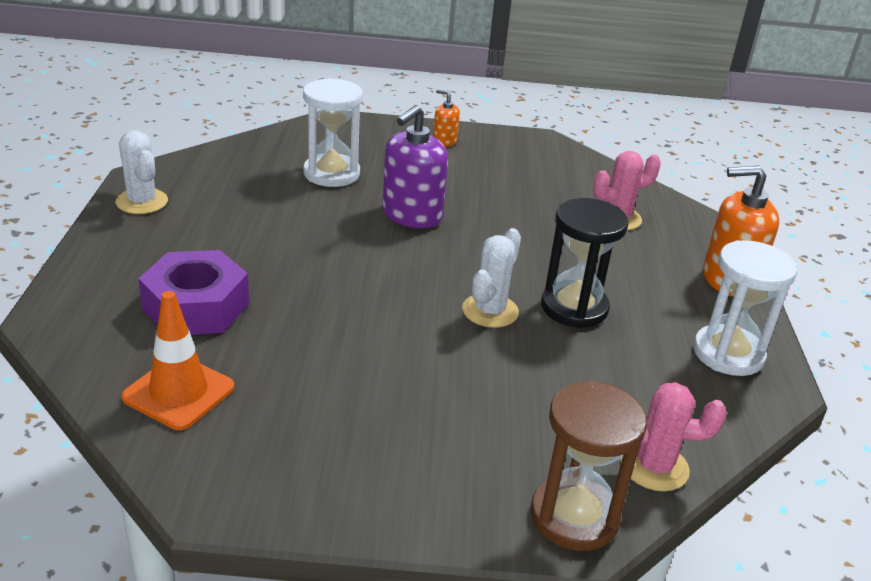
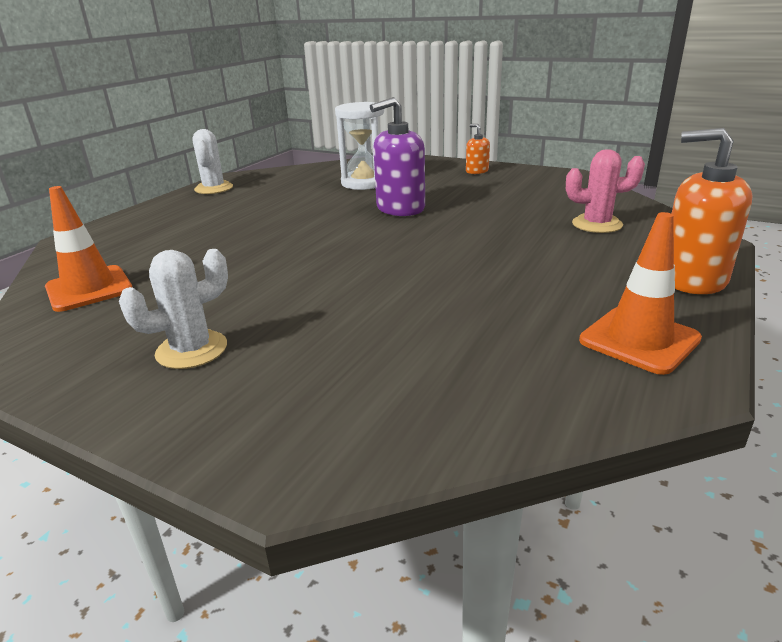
camera: 30 degrees right, 5 degrees down
purple nut [138,250,249,335] -> none
white cactus [462,228,521,328] -> white cactus moved to [119,249,228,369]
brown hourglass [531,381,647,551] -> none
black hourglass [541,198,629,328] -> none
pink cactus [621,382,727,491] -> none
white hourglass [693,240,797,376] -> orange traffic cone [579,212,702,375]

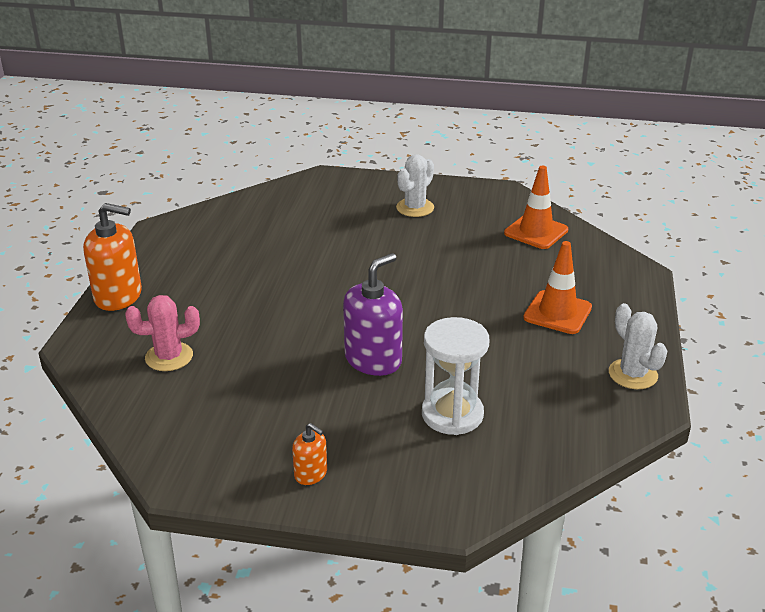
camera: 160 degrees right, 5 degrees up
orange traffic cone [579,212,702,375] -> orange traffic cone moved to [523,241,592,334]

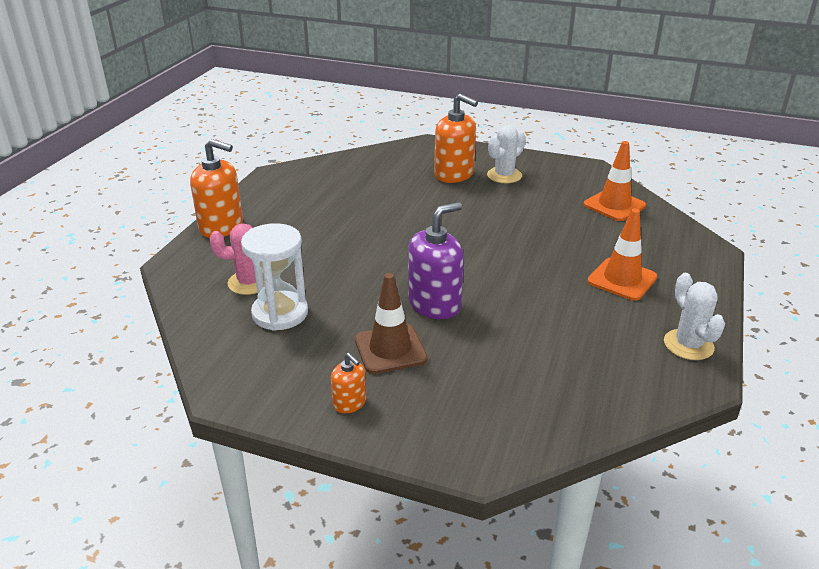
camera: 10 degrees right, 0 degrees up
white hourglass [422,317,489,435] -> white hourglass moved to [241,223,308,331]
none -> brown traffic cone [355,273,428,374]
none -> orange soap dispenser [434,94,478,183]

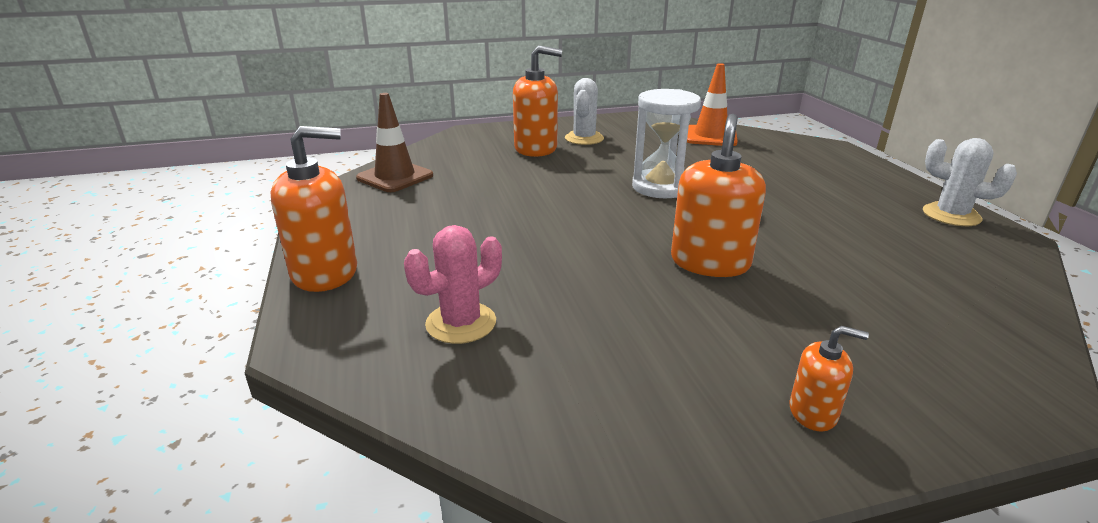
camera: 35 degrees left, 5 degrees down
white hourglass [241,223,308,331] -> white hourglass moved to [632,89,701,198]
brown traffic cone [355,273,428,374] -> brown traffic cone moved to [356,93,433,192]
purple soap dispenser [408,202,464,319] -> orange soap dispenser [671,114,766,277]
orange traffic cone [587,208,657,301] -> none

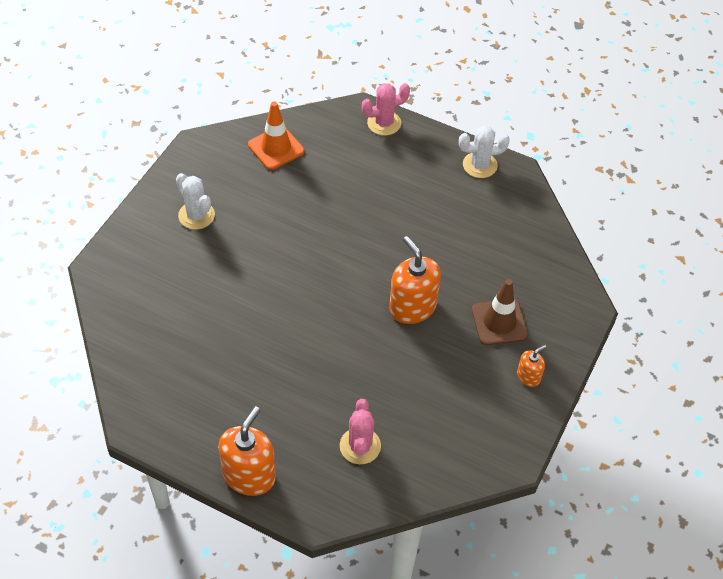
camera: 50 degrees left, 25 degrees up
brown traffic cone [356,93,433,192] -> brown traffic cone moved to [472,279,528,345]
orange soap dispenser [513,45,562,157] -> none
white hourglass [632,89,701,198] -> none
none -> pink cactus [362,83,410,136]

